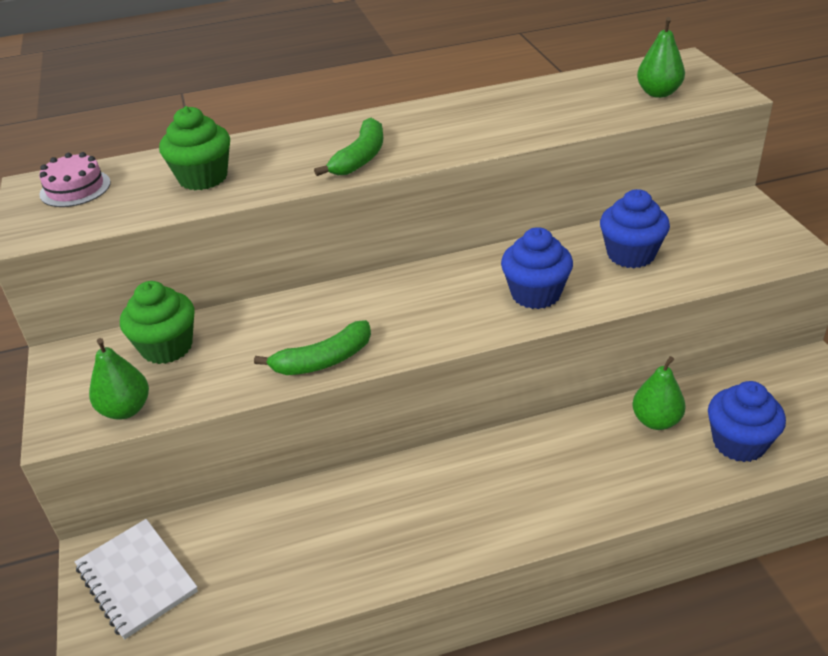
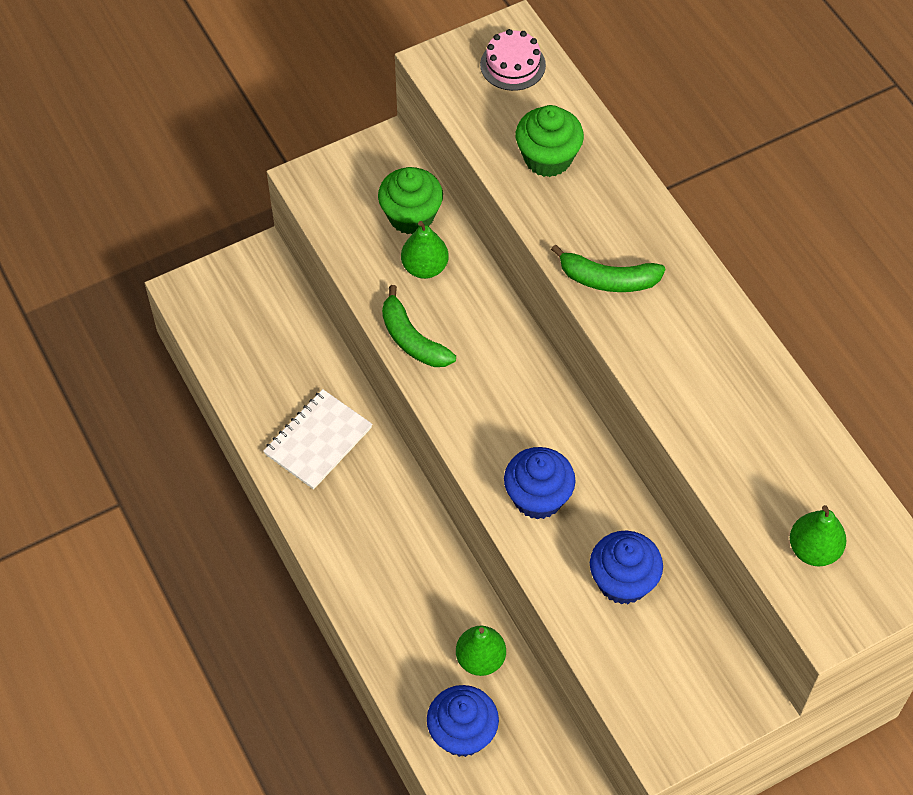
camera: 75 degrees right, 20 degrees up
white notebook [75,519,198,640] -> white notebook moved to [263,389,372,490]
green pear [89,338,149,420] -> green pear moved to [401,221,449,279]

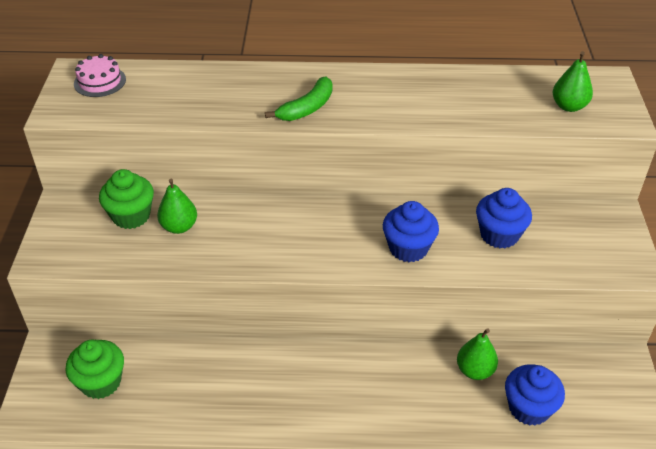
camera: 60 degrees left, 15 degrees down
white notebook [263,389,372,490] -> none
green banana [382,285,456,367] -> none
green cupcake [515,105,584,177] -> green cupcake moved to [65,340,124,399]

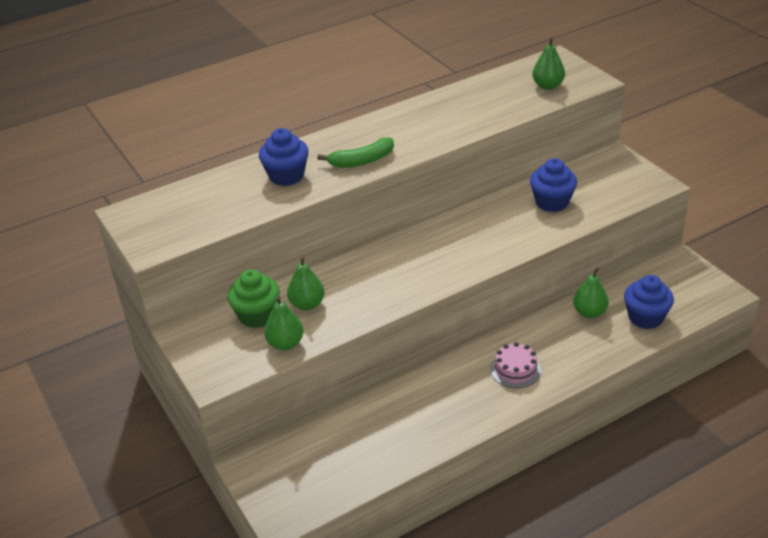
camera: 30 degrees left, 5 degrees down
green cupcake [65,340,124,399] -> none
pink cake [74,54,126,97] -> pink cake moved to [490,342,541,388]
green banana [265,77,333,121] -> green banana turned 60 degrees clockwise [317,137,394,168]
blue cupcake [383,201,439,262] -> blue cupcake moved to [259,128,309,186]
none -> green pear [264,295,304,350]

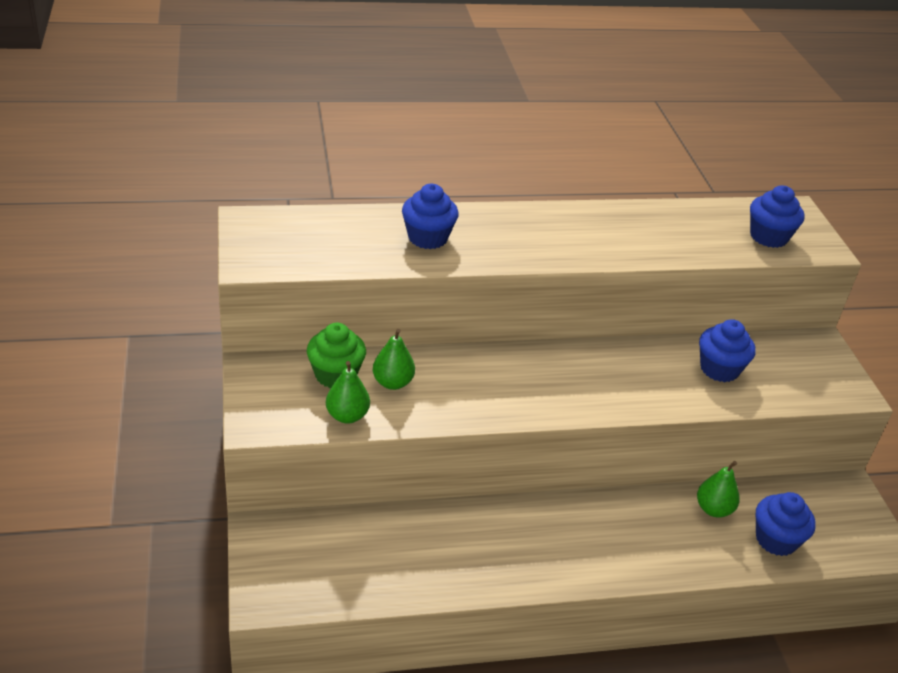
camera: 15 degrees right, 0 degrees up
green banana [317,137,394,168] -> none
pink cake [490,342,541,388] -> none
green pear [532,37,565,90] -> blue cupcake [750,185,805,248]

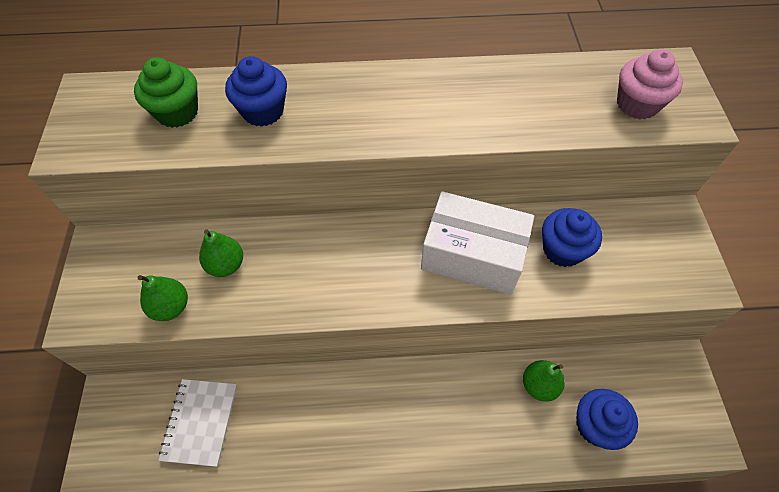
camera: 10 degrees right, 20 degrees up
green cupcake [307,323,366,388] -> green cupcake moved to [134,57,198,128]
blue cupcake [750,185,805,248] -> pink cupcake [617,49,683,119]
none -> white notebook [158,379,237,467]
none -> white box [421,191,534,295]

